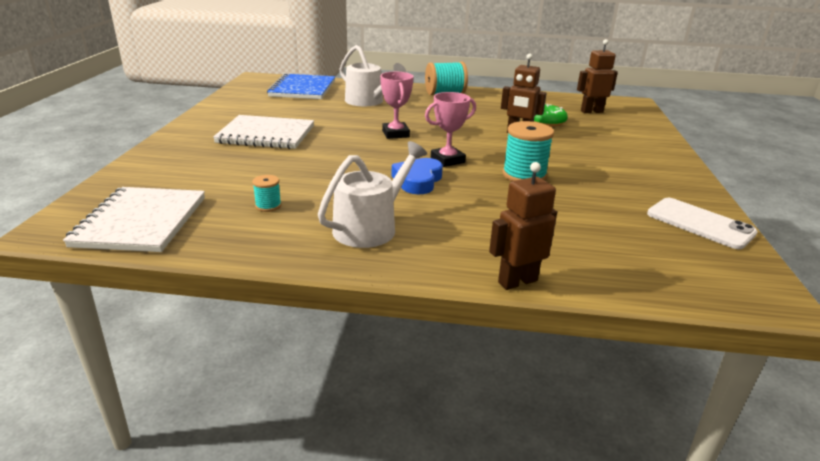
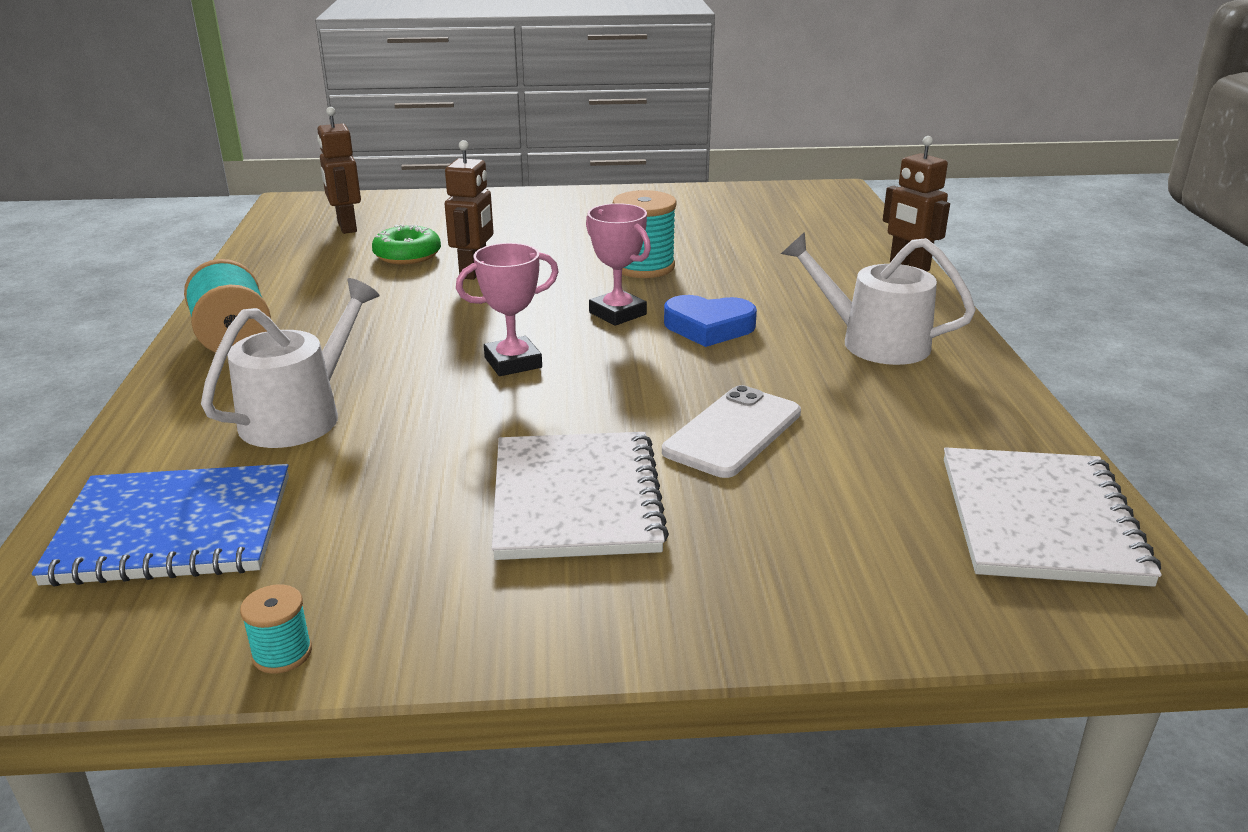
camera: 100 degrees left, 0 degrees up
white notebook [63,187,205,252] -> white notebook turned 75 degrees counterclockwise [944,447,1162,587]
turquoise spool [252,175,281,212] -> turquoise spool moved to [240,584,312,674]
white phone [647,198,758,249] -> white phone moved to [662,385,801,478]

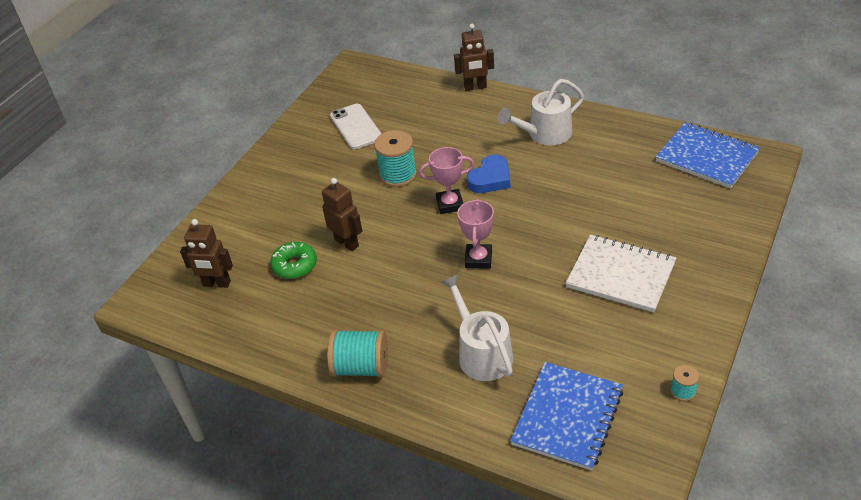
camera: 55 degrees left, 15 degrees up
white phone [662,385,801,478] -> white phone moved to [330,104,382,149]
white notebook [944,447,1162,587] -> blue notebook [656,122,760,188]

